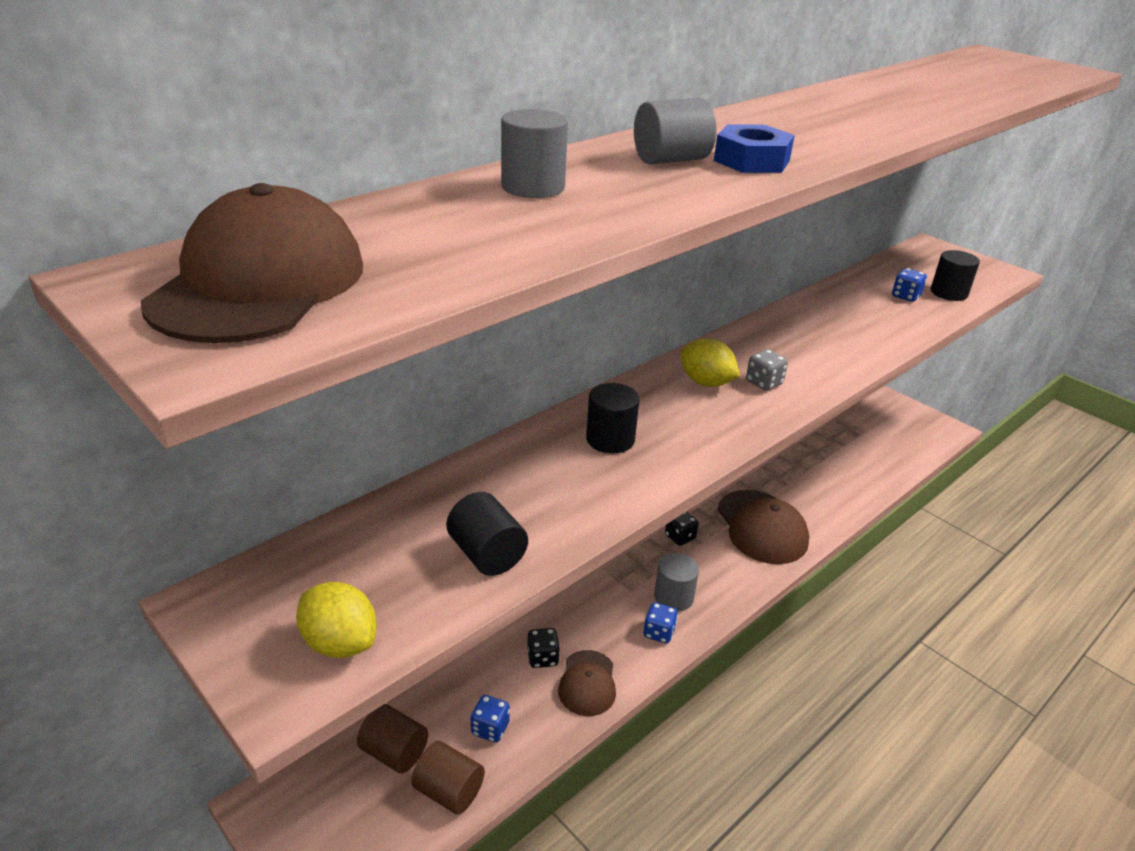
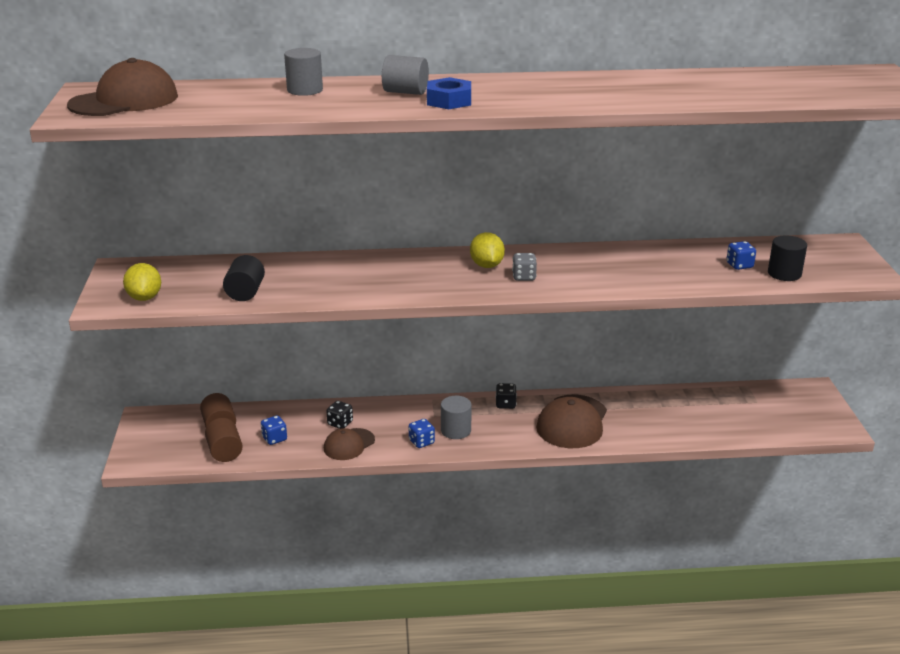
camera: 40 degrees right, 5 degrees down
black cylinder [586,383,639,454] -> none

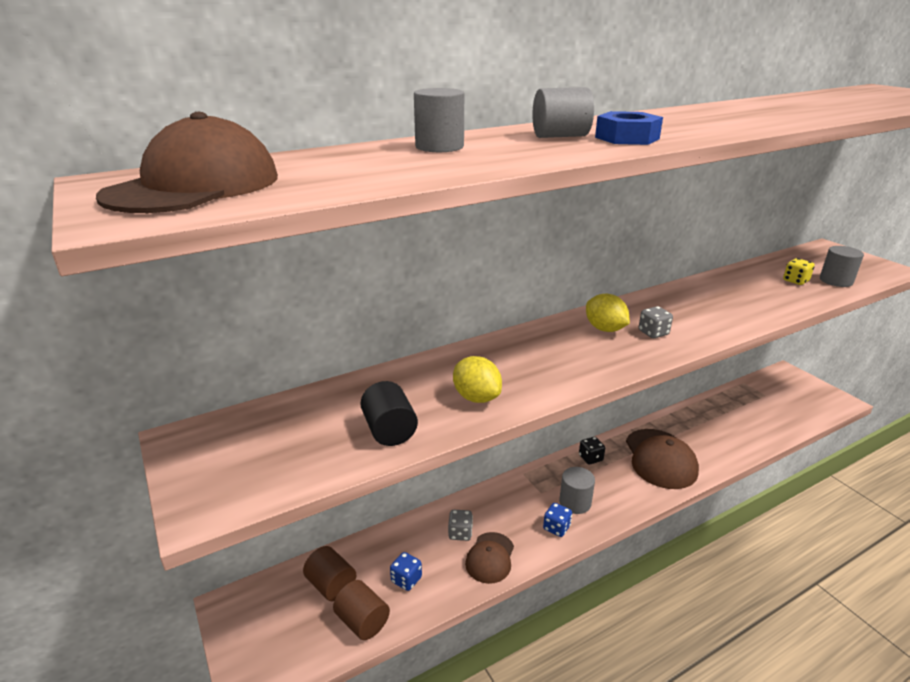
camera: 25 degrees left, 0 degrees up
yellow lemon [123,263,161,301] -> yellow lemon moved to [453,356,502,403]
black dice [326,401,353,429] -> grey dice [448,510,473,541]
blue dice [727,241,756,270] -> yellow dice [783,258,815,285]
black cylinder [768,236,807,281] -> grey cylinder [820,246,864,287]

